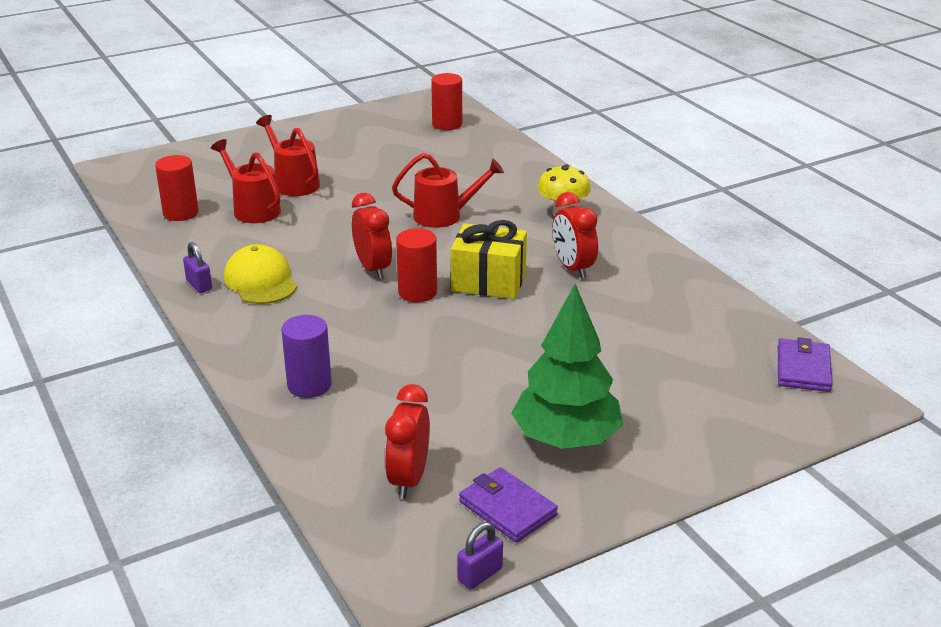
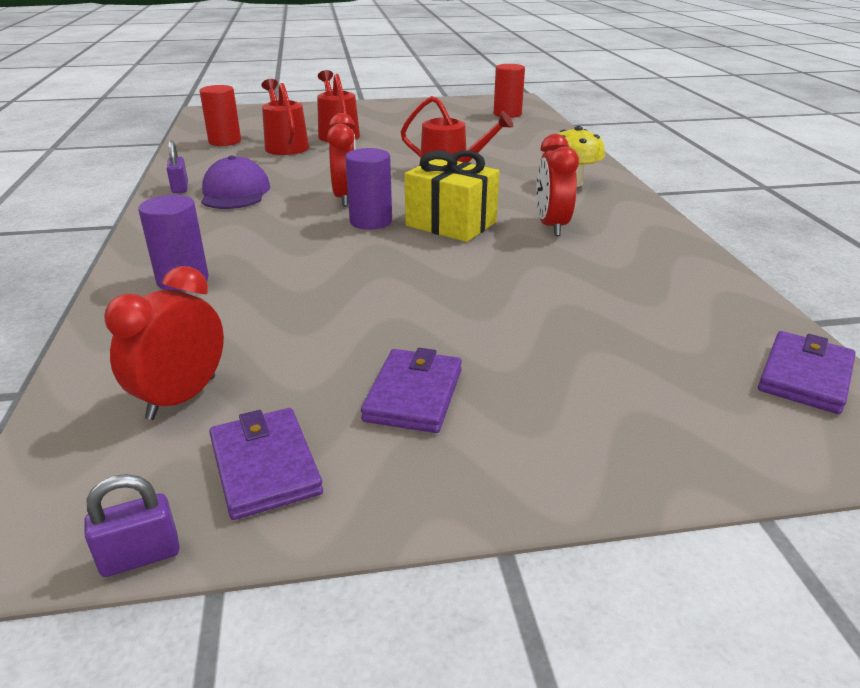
camera: 20 degrees right, 0 degrees up
yellow cap [224,244,297,304] -> purple cap [201,156,270,209]
red cylinder [396,228,437,302] -> purple cylinder [345,148,392,230]
green tree [511,284,623,449] -> purple wallet [361,348,462,433]

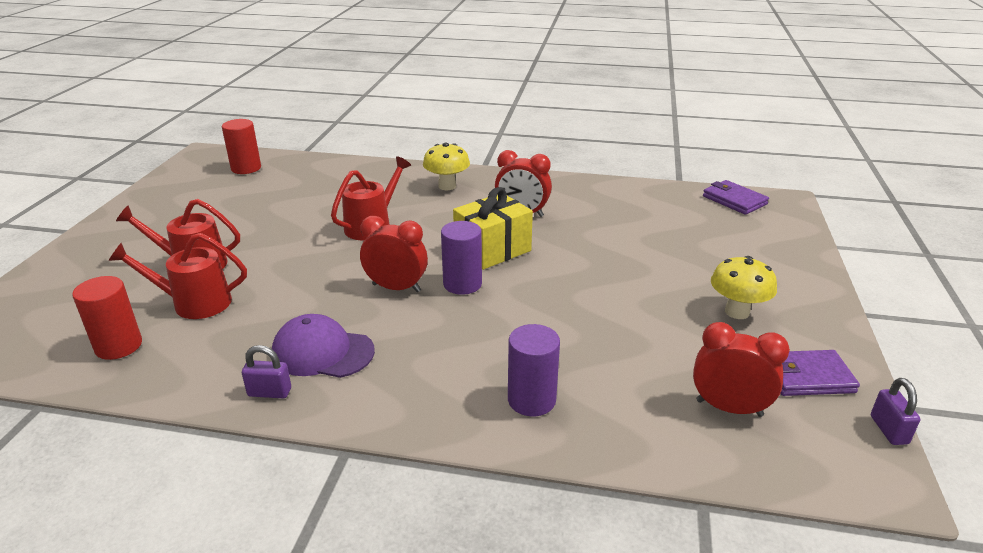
camera: 70 degrees left, 0 degrees up
red clock [104,266,224,420] -> red clock turned 150 degrees clockwise [693,322,790,417]
purple wallet [361,348,462,433] -> yellow mushroom [711,256,777,319]

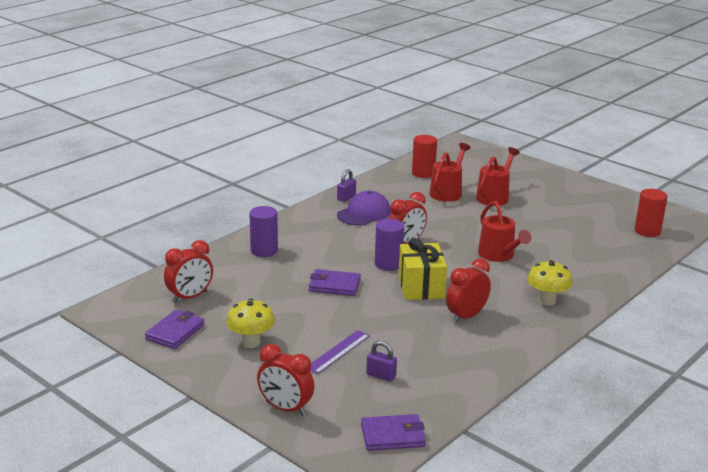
camera: 120 degrees right, 5 degrees down
purple padlock [871,378,920,445] -> purple padlock moved to [366,341,397,382]
none -> red clock [257,344,314,416]
none -> purple wallet [309,269,361,296]
none -> purple ruler [310,330,370,374]

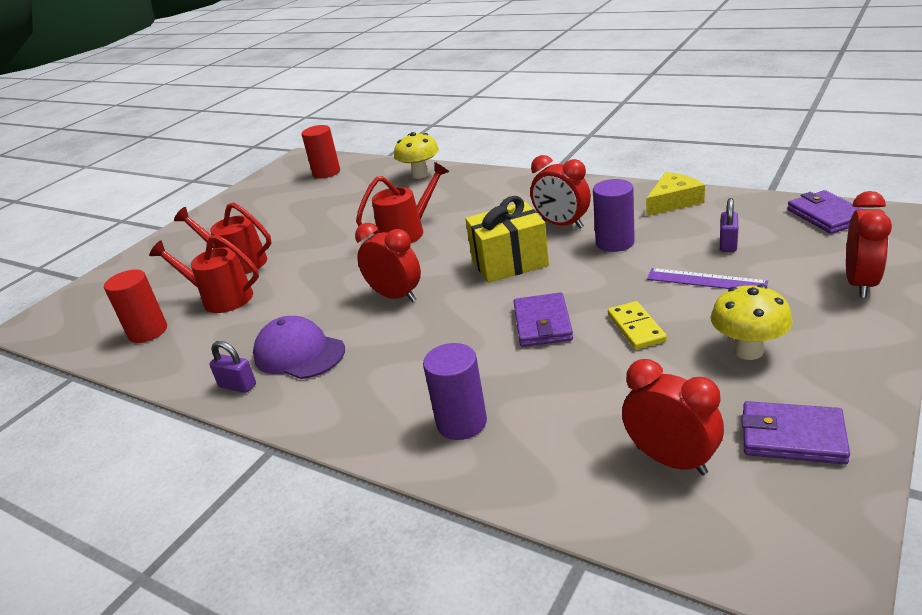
camera: 95 degrees left, 5 degrees up
purple cylinder [375,219,404,271] -> purple cylinder moved to [593,179,635,252]
yellow mushroom [527,260,573,306] -> yellow mushroom moved to [394,132,439,179]
none -> yellow domino [608,301,667,350]
none -> yellow cheese [646,172,705,216]

